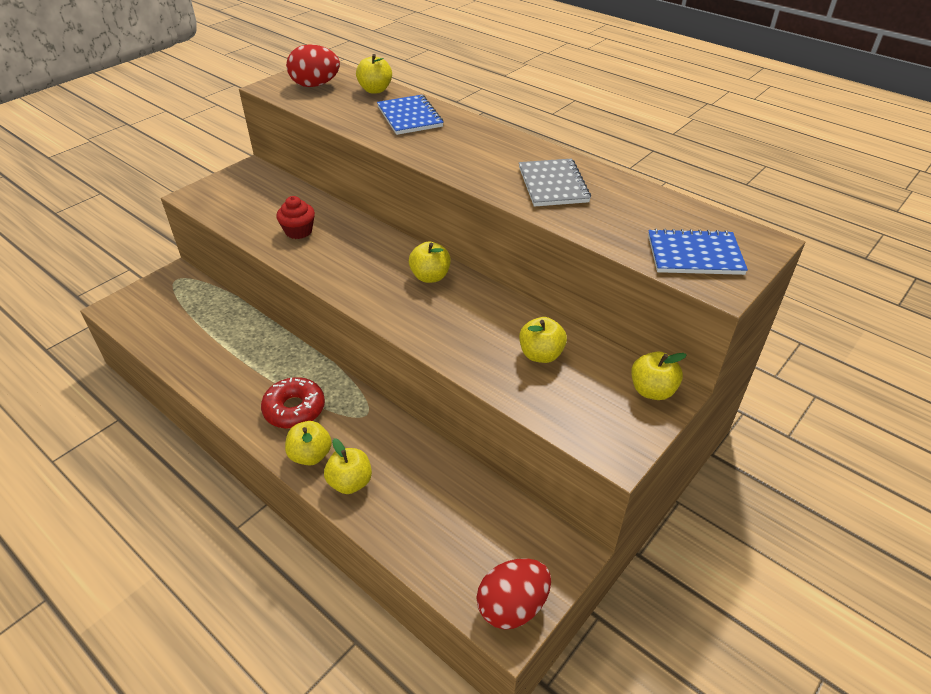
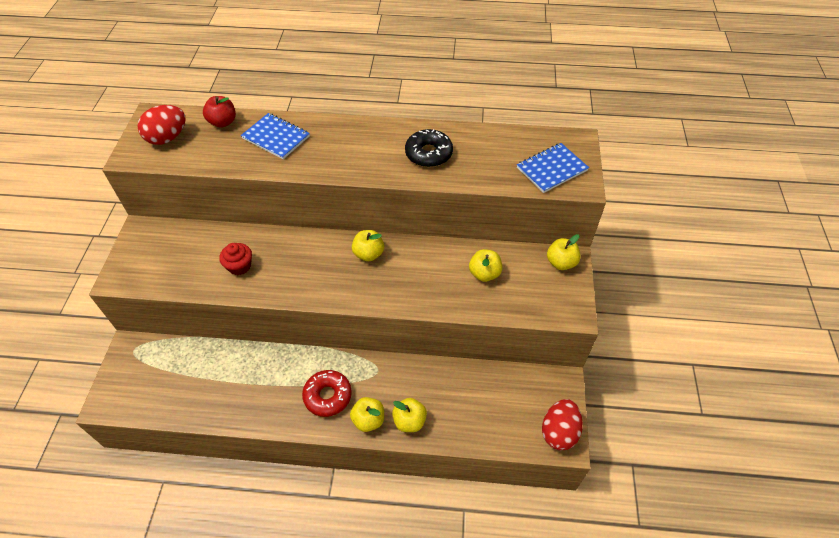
camera: 35 degrees left, 10 degrees up
yellow apple [356,54,392,94] -> red apple [203,96,236,128]
grey notebook [519,159,591,207] -> black donut [405,129,453,167]

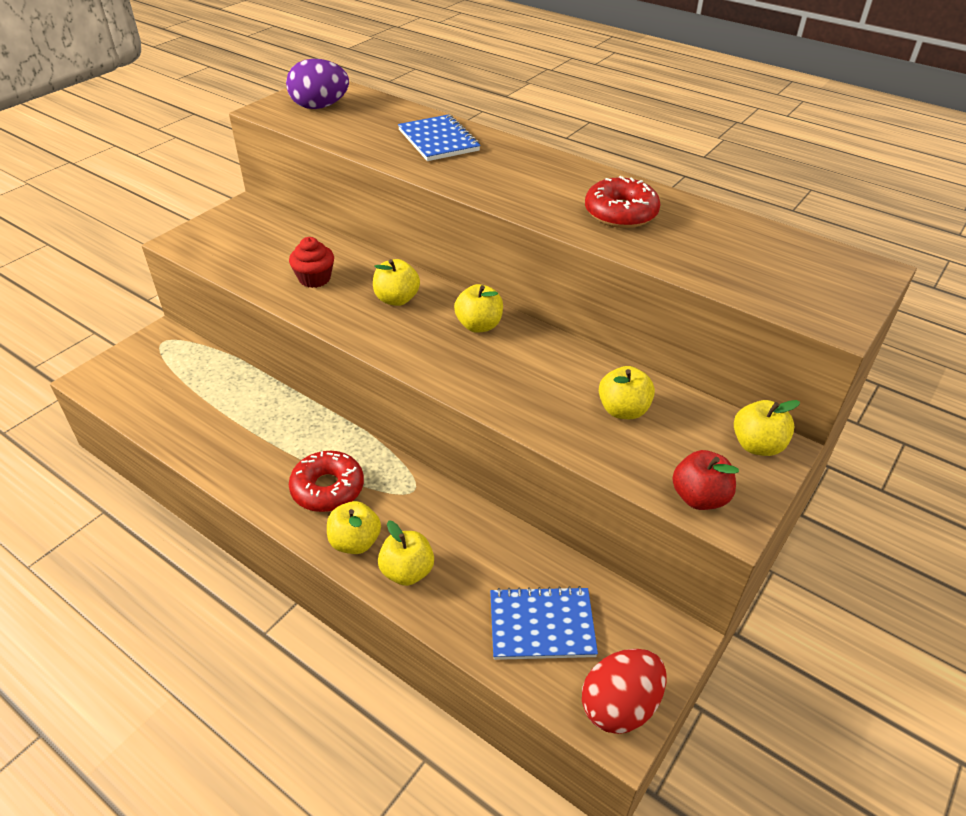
camera: 30 degrees right, 10 degrees down
red egg [138,105,185,145] -> purple egg [286,59,349,109]
red apple [203,96,236,128] -> red apple moved to [672,450,739,510]
black donut [405,129,453,167] -> red donut [585,176,661,228]
blue notebook [517,143,589,193] -> blue notebook moved to [490,586,598,660]
none -> yellow apple [373,259,420,306]

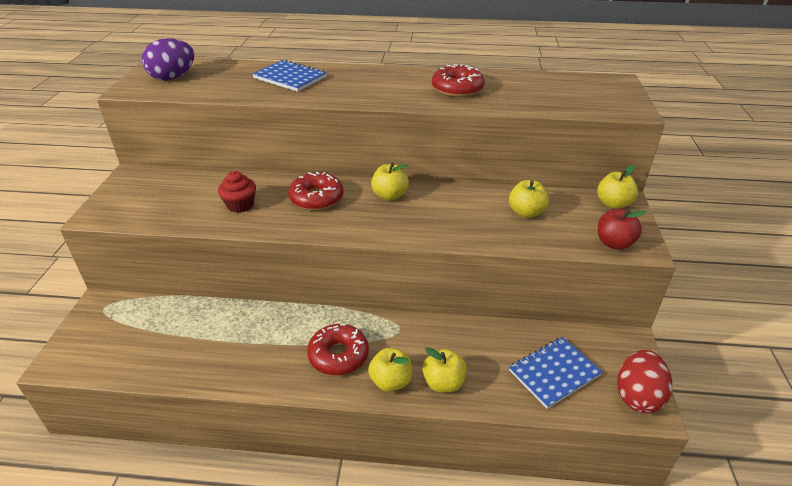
camera: 30 degrees left, 5 degrees down
yellow apple [373,259,420,306] -> red donut [288,172,344,211]

